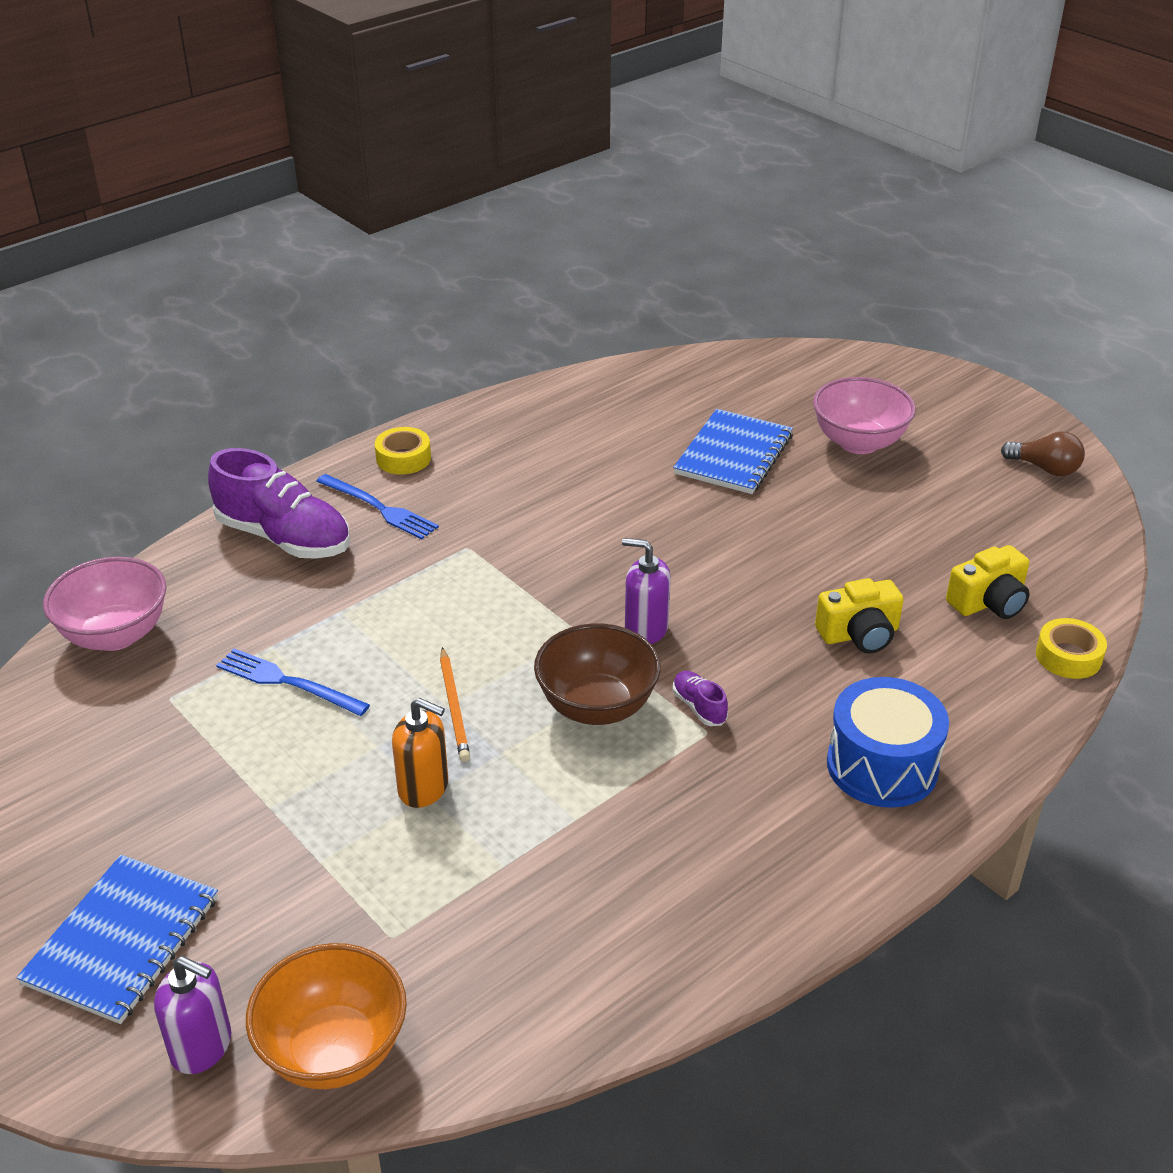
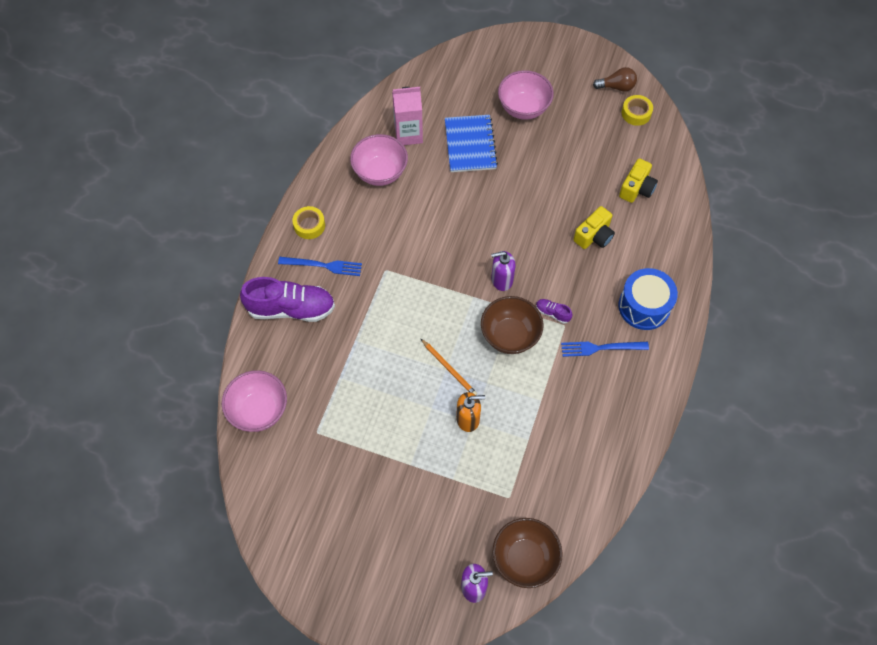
camera: 30 degrees left, 25 degrees up
blue notebook [16,855,218,1024] -> none
blue fork [216,648,370,716] -> blue fork moved to [561,342,649,357]
orange bowl [246,943,407,1089] -> brown bowl [492,518,563,588]
yellow tape [1036,618,1107,679] -> yellow tape moved to [622,95,653,126]
none -> pink bowl [350,134,408,186]
none -> pink carton [392,87,423,145]

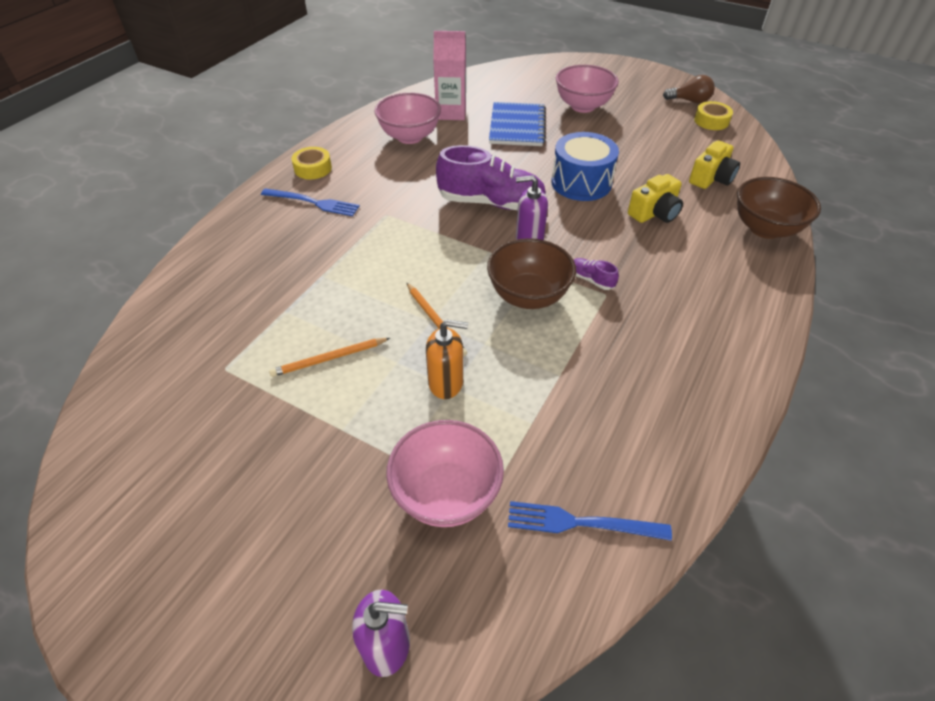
camera: 10 degrees right, 15 degrees down
pink bowl [222,370,287,432] -> pink bowl moved to [386,420,504,527]
purple shoe [240,277,335,322] -> purple shoe moved to [436,145,547,210]
brown bowl [492,518,563,588] -> brown bowl moved to [737,177,821,239]
blue fork [561,342,649,357] -> blue fork moved to [508,501,672,541]
blue drum [618,268,678,330] -> blue drum moved to [551,132,619,201]
none -> orange pencil [269,338,390,377]

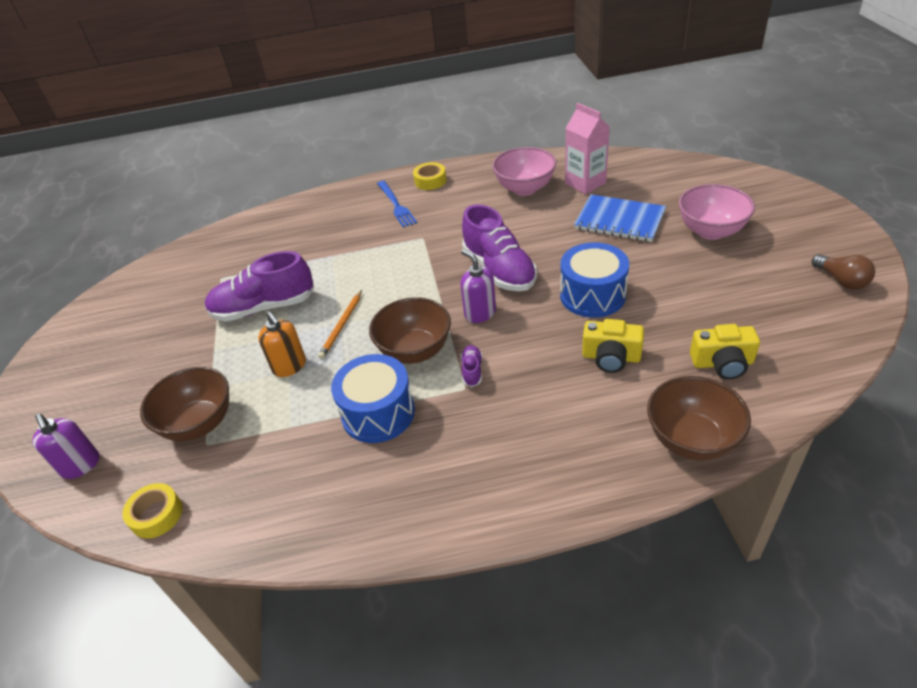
camera: 55 degrees right, 5 degrees down
orange pencil [269,338,390,377] -> purple shoe [205,251,314,321]
pink bowl [386,420,504,527] -> brown bowl [140,367,229,441]
blue notebook [489,102,546,146] -> blue notebook turned 60 degrees clockwise [574,194,666,242]
blue fork [508,501,672,541] -> none
yellow tape [694,101,733,130] -> yellow tape moved to [123,483,183,538]
none -> blue drum [331,354,415,443]

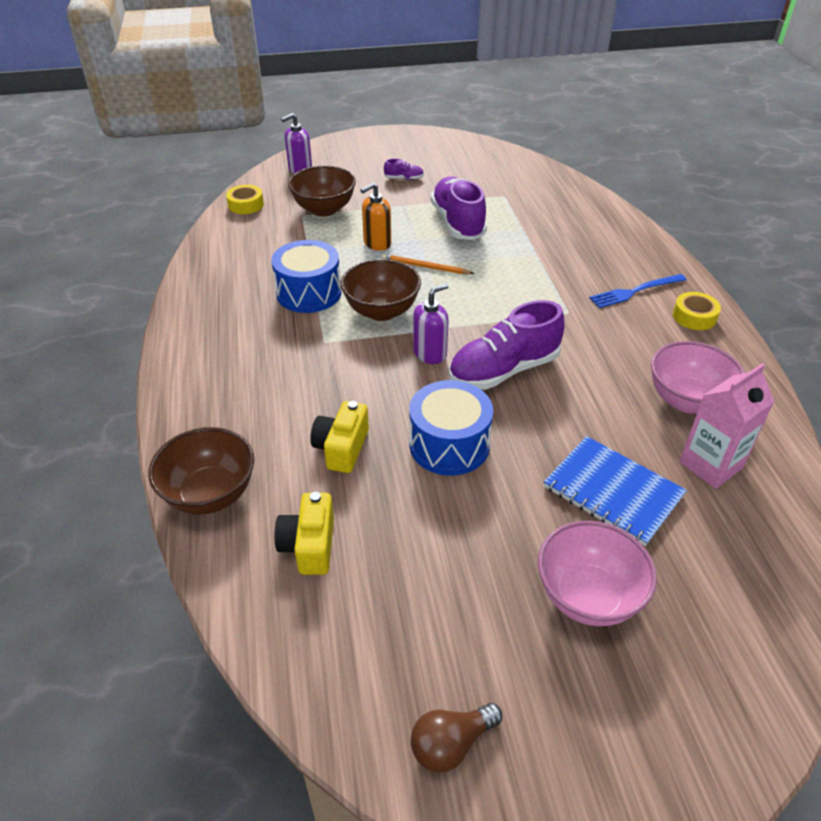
camera: 85 degrees right, 0 degrees up
purple shoe [461,345,482,387] -> purple shoe moved to [384,158,424,180]
blue notebook [574,194,666,242] -> blue notebook turned 75 degrees counterclockwise [544,436,687,546]

